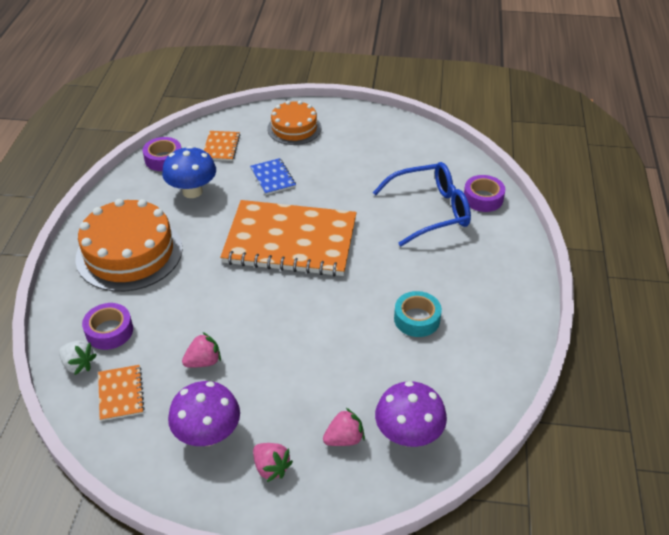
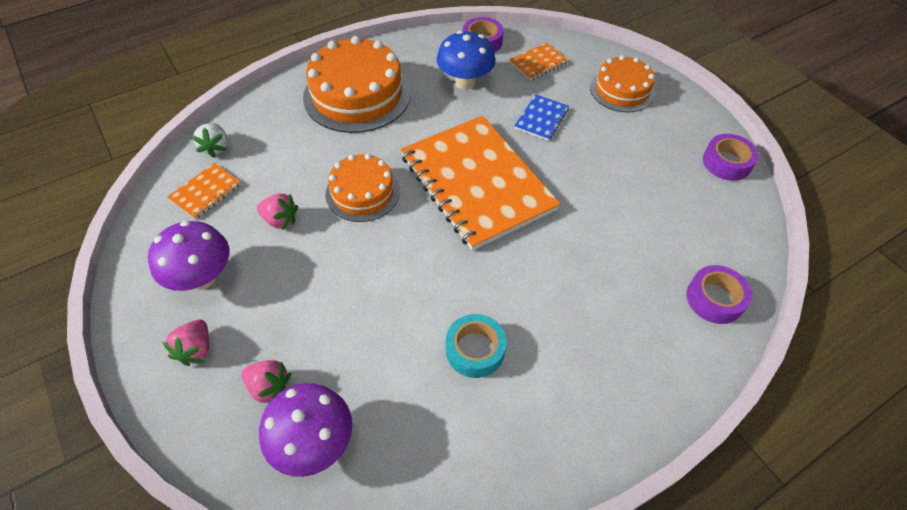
camera: 50 degrees right, 10 degrees up
purple tape [82,303,133,350] -> purple tape moved to [703,134,759,181]
blue glasses [372,162,471,246] -> none
none -> orange cake [325,154,400,222]

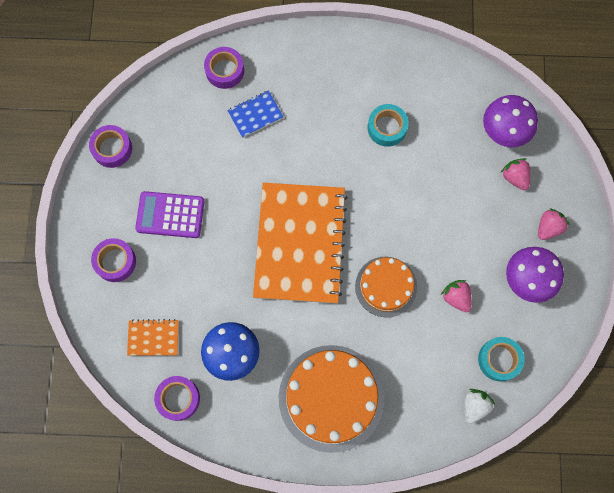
camera: 145 degrees left, 20 degrees up
orange notebook [167,163,241,219] -> turquoise tape [478,337,525,381]
blue notebook [514,94,569,141] -> blue notebook moved to [227,90,283,138]
orange cake [590,55,655,112] -> purple tape [91,238,136,282]
none -> purple calculator [135,191,205,238]

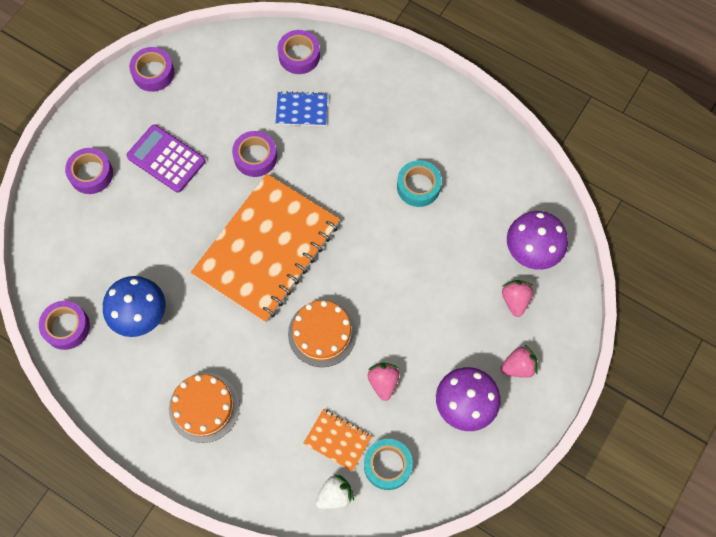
camera: 30 degrees right, 5 degrees down
orange notebook [127,319,179,356] -> orange notebook moved to [303,409,372,471]
orange cake [279,345,385,453] -> orange cake [169,373,240,443], size x0.61
none -> purple tape [232,131,277,177]

